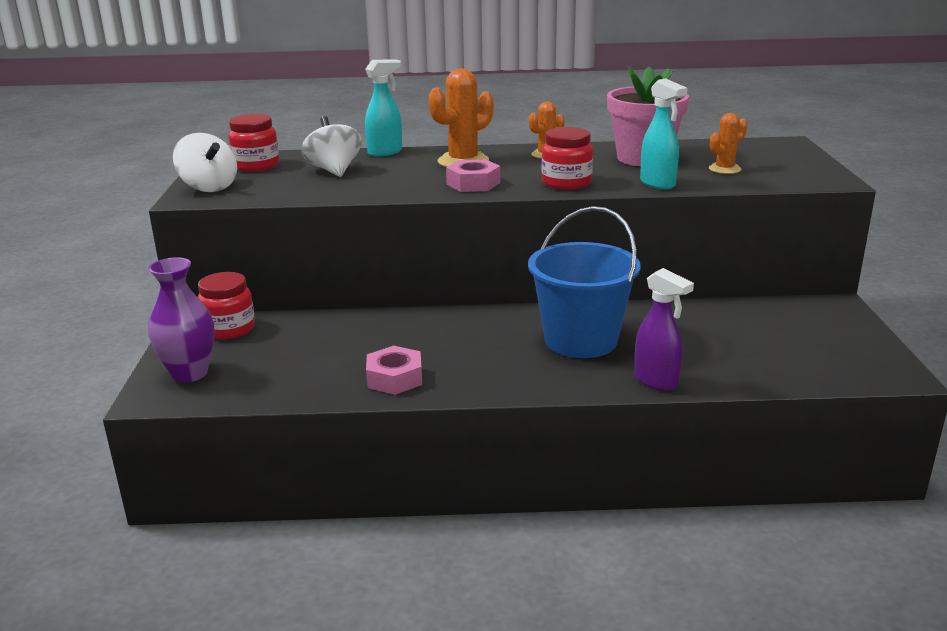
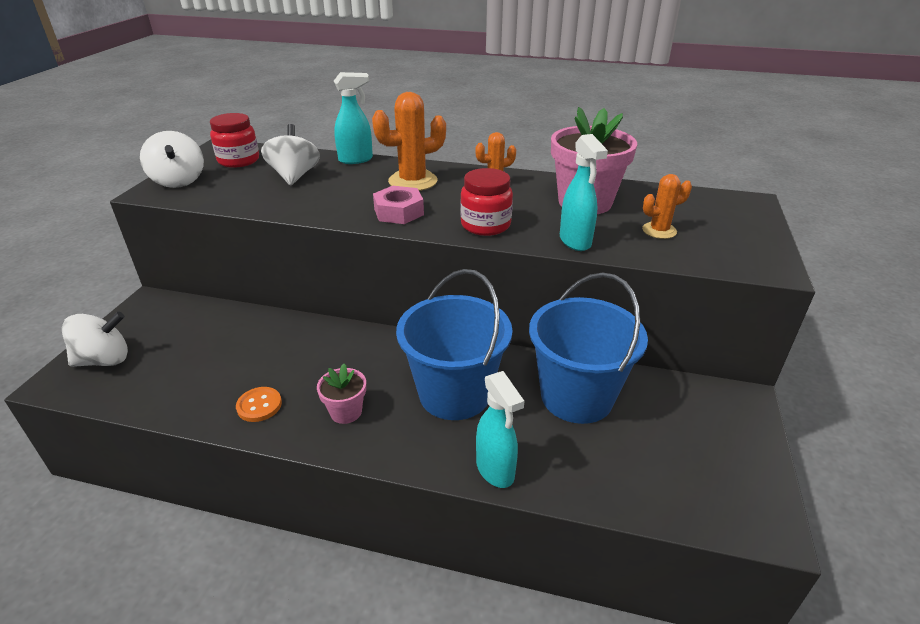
camera: 15 degrees right, 10 degrees up
purple vase [148,257,215,383] -> white spinning top [62,312,128,367]
red jar [198,272,255,339] -> none
pink nut [366,346,422,395] -> orange button [236,387,282,422]
purple spray bottle [634,268,694,391] -> turquoise spray bottle [476,371,524,488]
none -> pink flower pot [317,364,366,424]
none -> blue bucket [529,272,648,424]

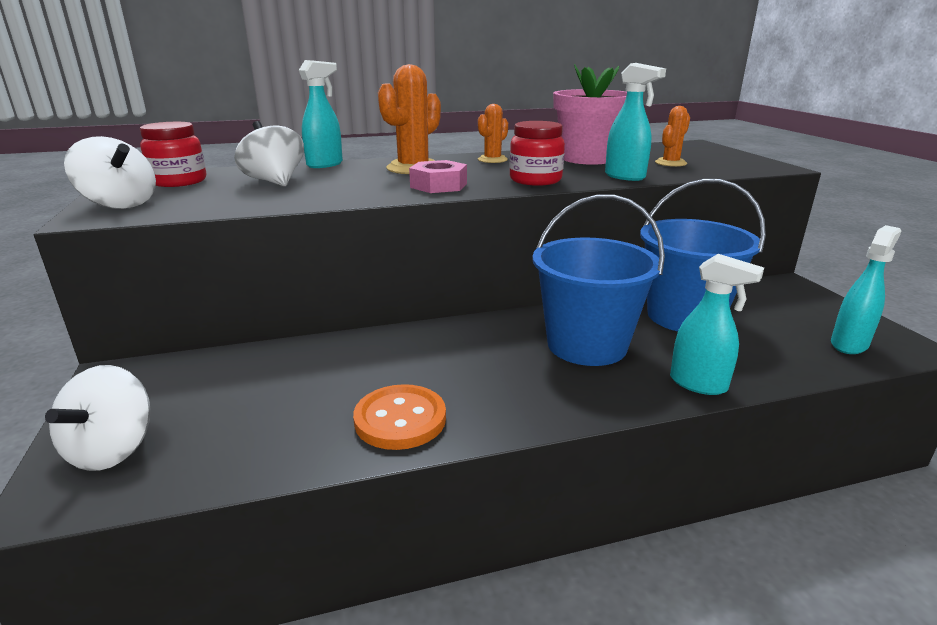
camera: 30 degrees left, 10 degrees down
white spinning top [62,312,128,367] -> white spinning top turned 150 degrees clockwise [45,365,151,471]
orange button [236,387,282,422] -> orange button [353,384,446,450], size x1.58
pink flower pot [317,364,366,424] -> none
none -> turquoise spray bottle [831,225,901,354]

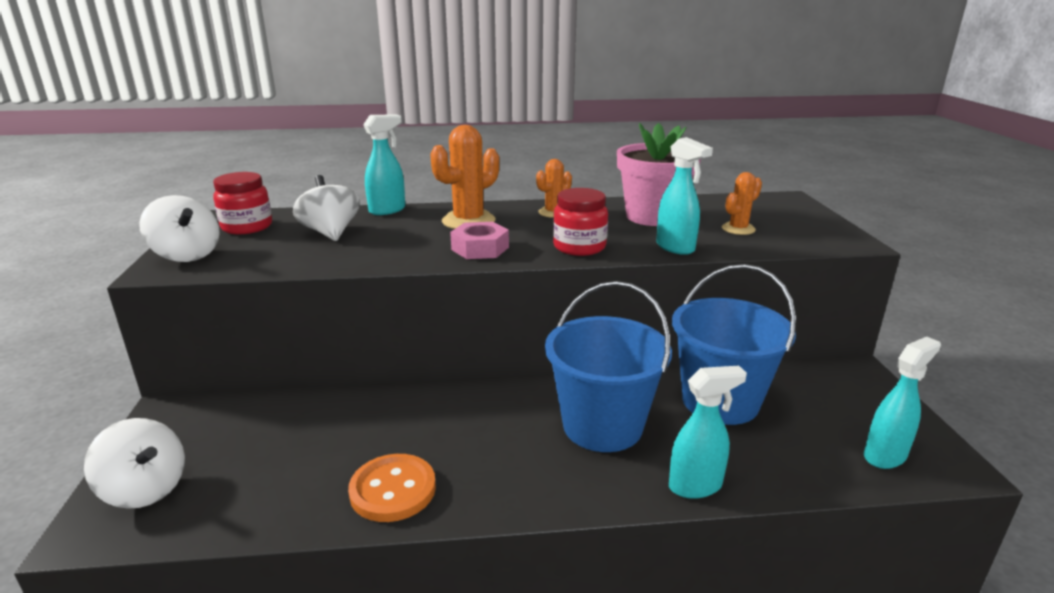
camera: 10 degrees right, 0 degrees up
white spinning top [45,365,151,471] -> white spinning top turned 75 degrees counterclockwise [84,418,185,509]
turquoise spray bottle [670,254,764,395] -> turquoise spray bottle turned 60 degrees counterclockwise [669,366,747,499]

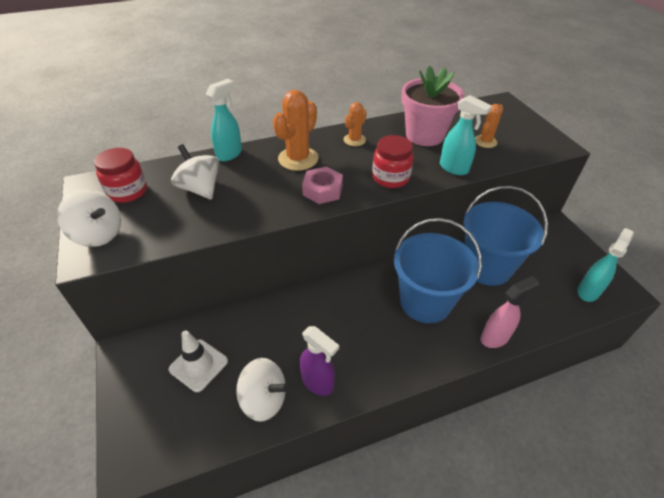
camera: 15 degrees left, 20 degrees up
white spinning top [84,418,185,509] -> white spinning top moved to [236,358,289,422]
orange button [348,454,436,522] -> purple spray bottle [300,326,339,396]
turquoise spray bottle [669,366,747,499] -> pink spray bottle [481,276,539,348]
none -> white traffic cone [169,330,228,392]

